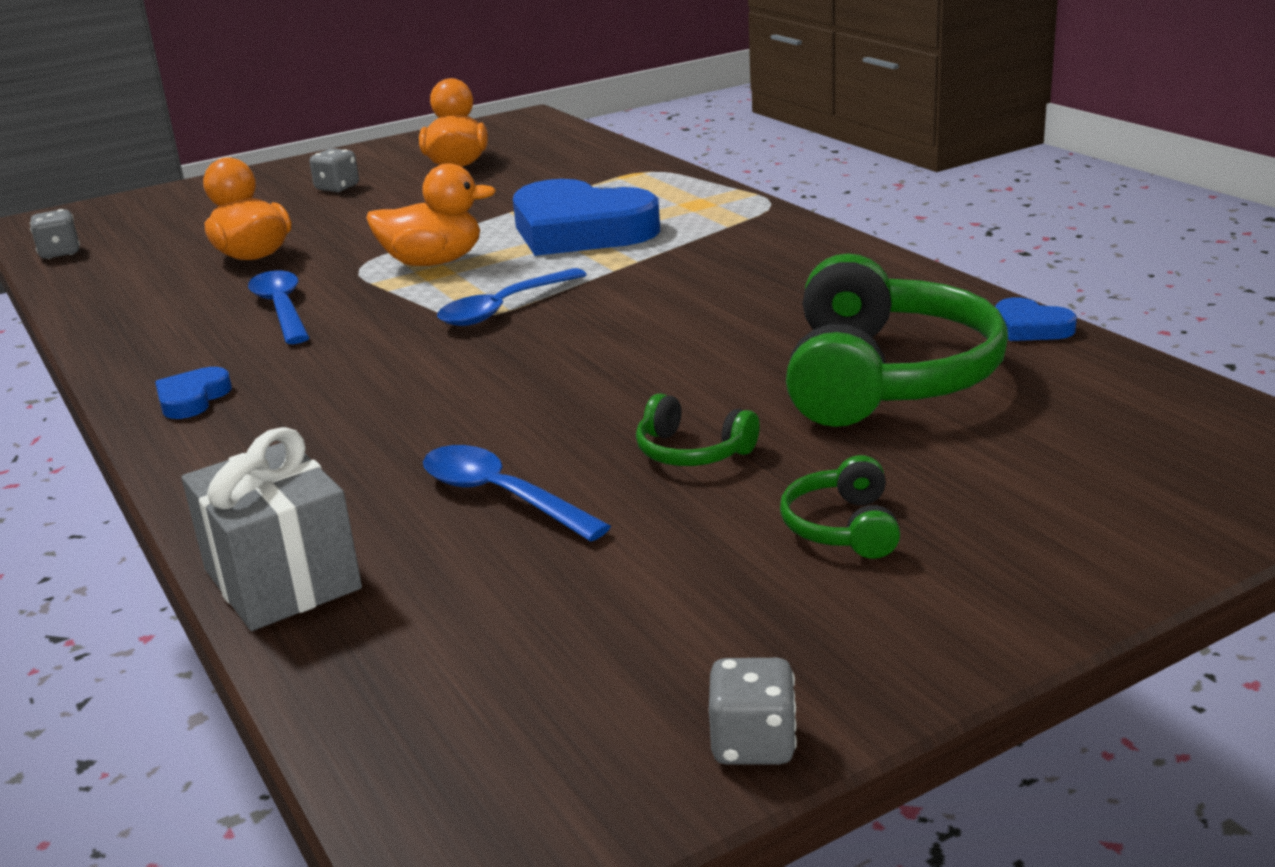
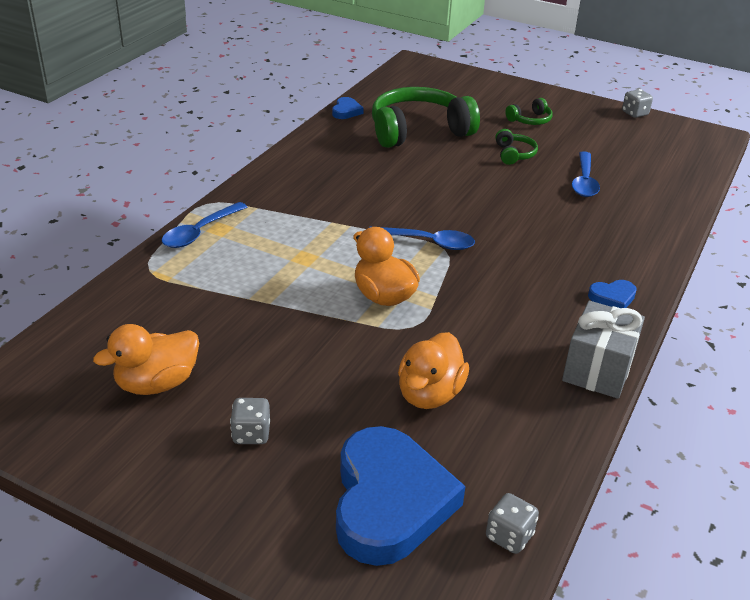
camera: 125 degrees left, 10 degrees up
grey gift [182,427,362,631] -> grey gift moved to [562,301,645,399]
blue spoon [248,270,310,344] -> blue spoon moved to [162,202,247,248]
blue heart [513,179,660,256] -> blue heart moved to [336,426,466,566]

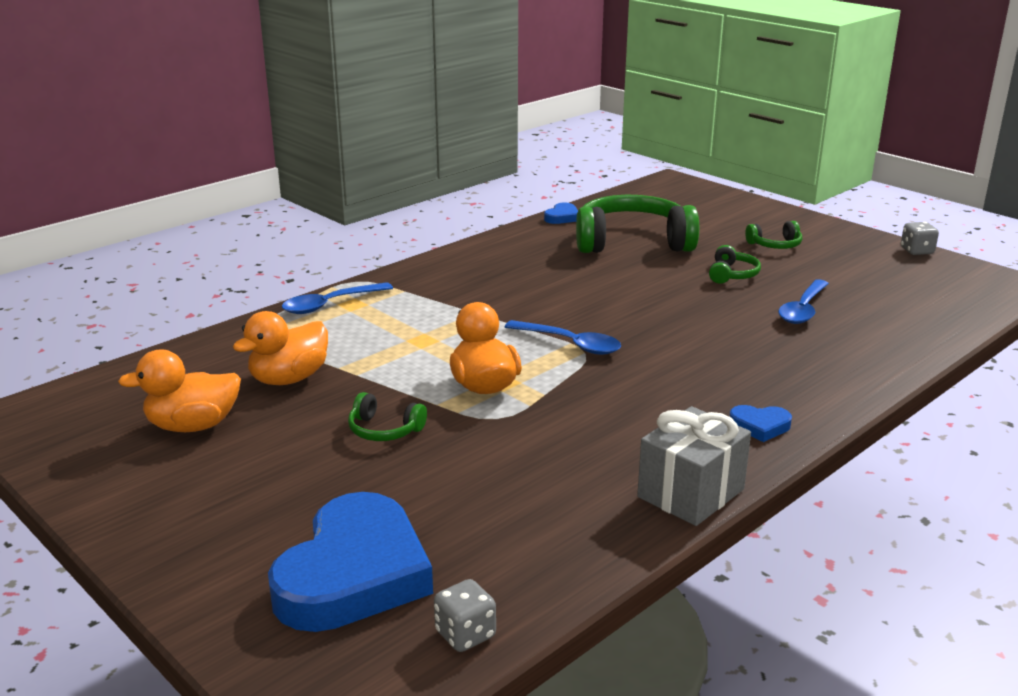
camera: 20 degrees right, 10 degrees down
grey dice [230,398,270,444] -> none
orange duck [398,332,469,409] -> orange duck moved to [233,311,328,385]
none -> green headphones [348,392,427,441]

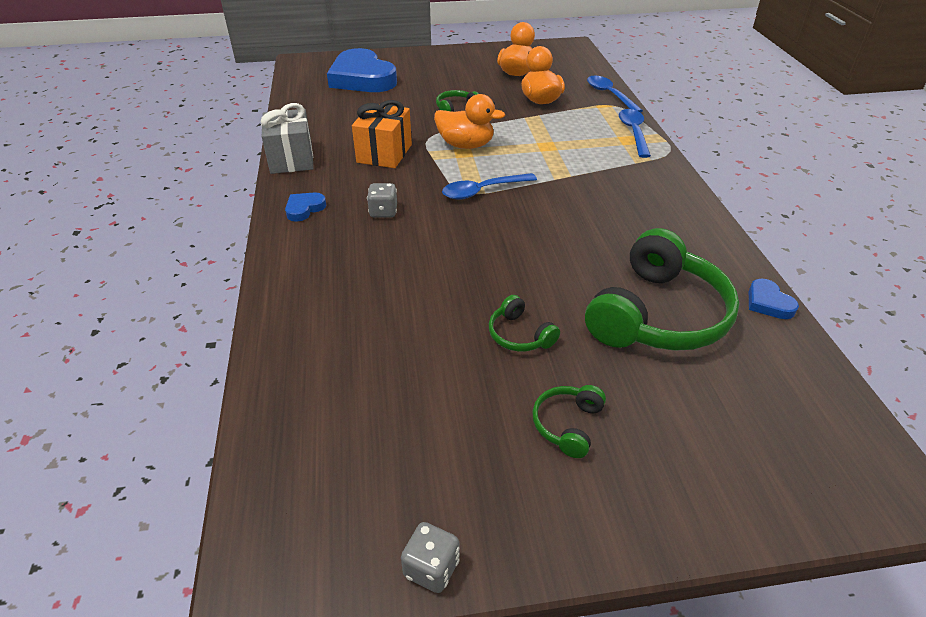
camera: 125 degrees right, 15 degrees up
grey dice [434,579,496,652] -> grey dice moved to [367,183,397,218]
blue spoon [778,279,829,324] -> blue spoon moved to [587,75,643,113]
none -> orange gift [352,100,412,168]

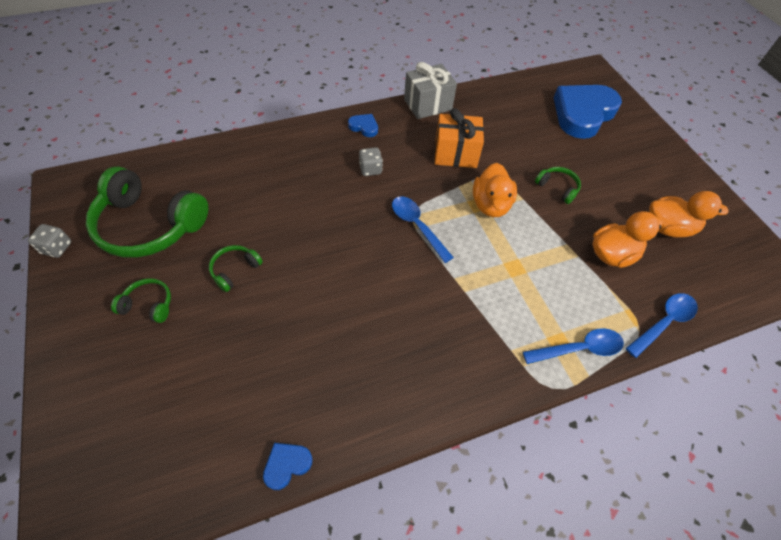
camera: 75 degrees right, 15 degrees up
green headphones [585,228,739,351] -> green headphones moved to [86,166,208,257]

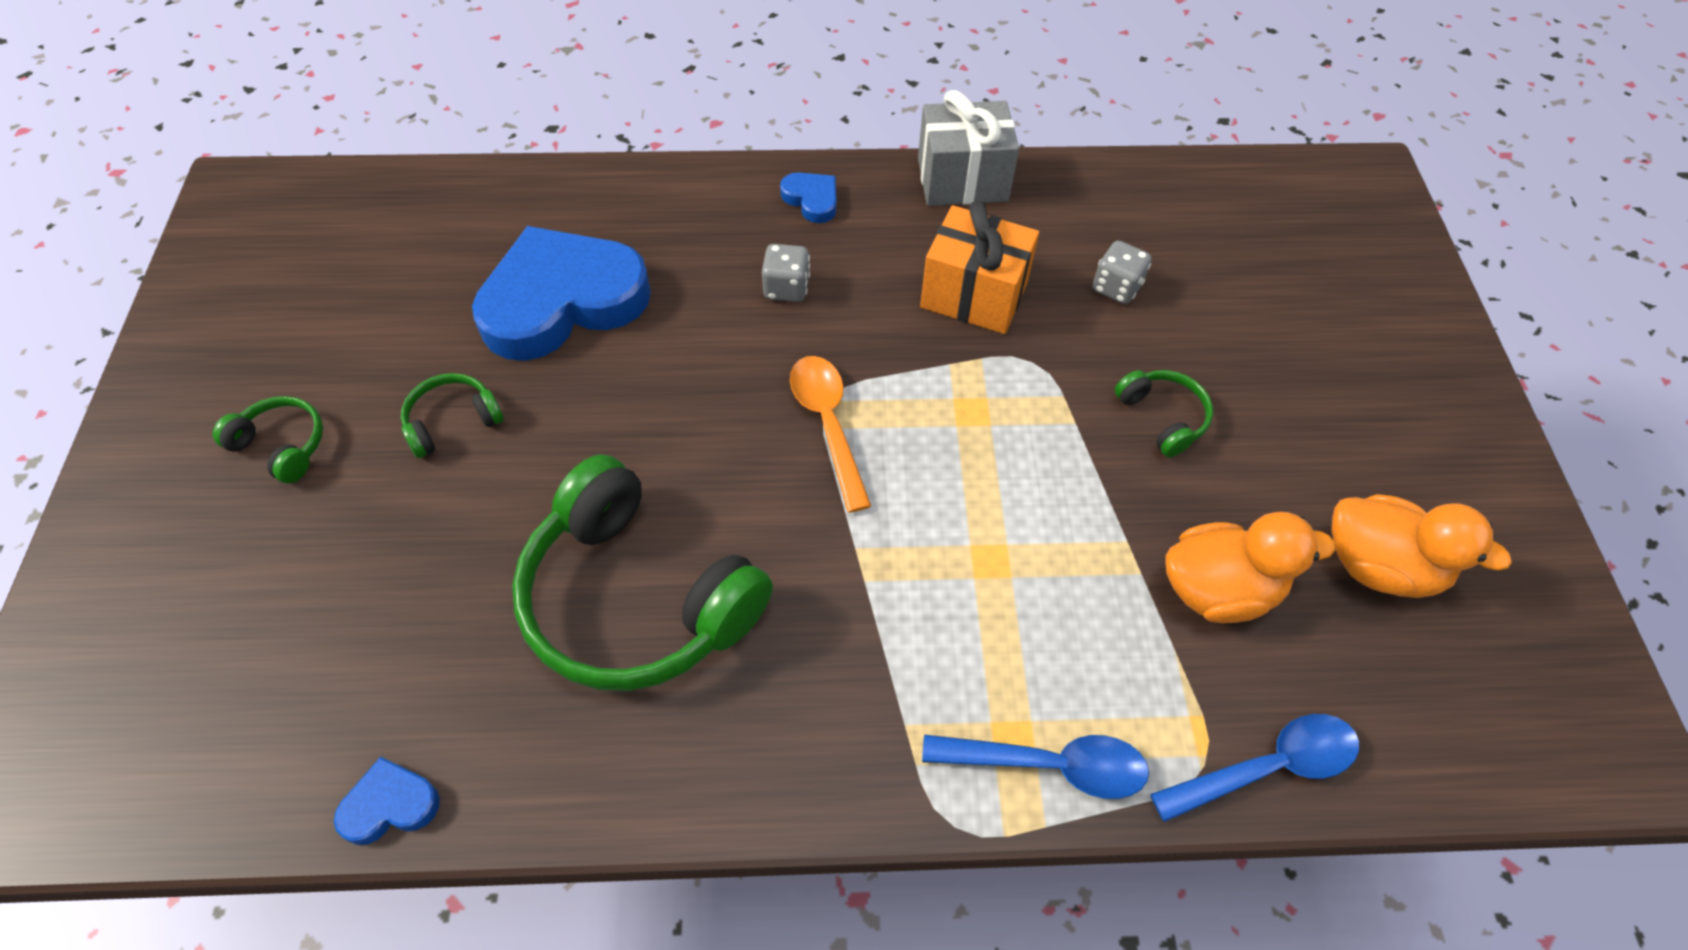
camera: 20 degrees right, 0 degrees up
grey dice [28,224,71,258] -> grey dice moved to [1093,241,1152,304]
green headphones [86,166,208,257] -> green headphones moved to [512,454,773,691]
blue spoon [392,197,454,263] -> orange spoon [790,356,871,513]
orange duck [473,163,517,217] -> none
blue heart [554,85,622,139] -> blue heart moved to [472,226,651,361]

